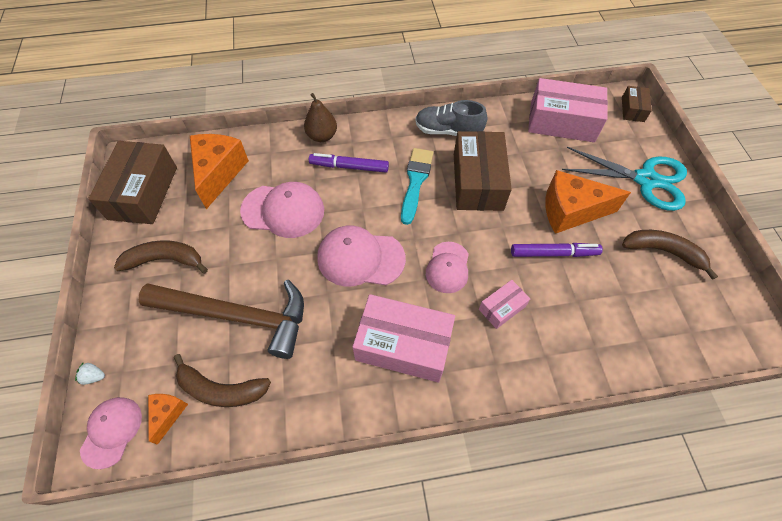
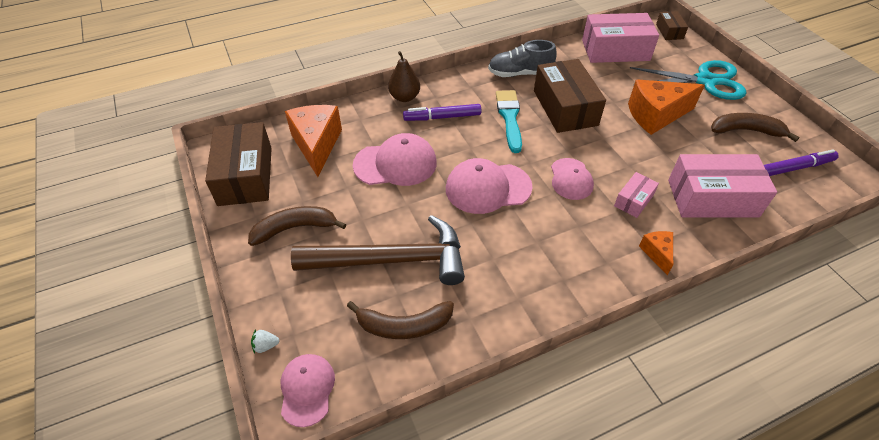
camera: 15 degrees left, 10 degrees down
orange cheese [148,394,188,445] -> orange cheese moved to [639,231,673,275]
pink box [352,294,455,382] -> pink box moved to [668,154,777,217]
purple marker [511,243,603,257] -> purple marker moved to [764,149,839,176]

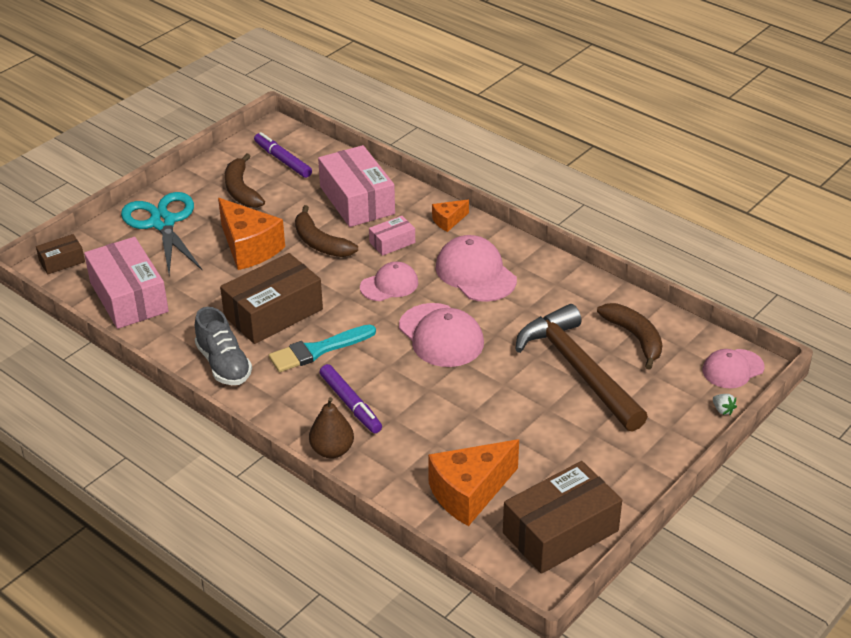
camera: 115 degrees left, 10 degrees down
brown banana [248,206,346,246] -> brown banana moved to [295,205,358,257]
pink cap [353,133,437,186] -> pink cap moved to [435,235,517,302]
pink box [614,172,659,218] -> pink box turned 45 degrees counterclockwise [369,216,415,256]

